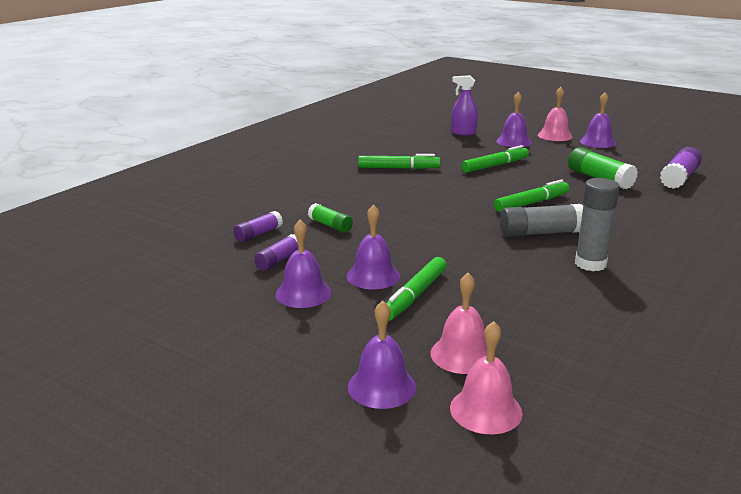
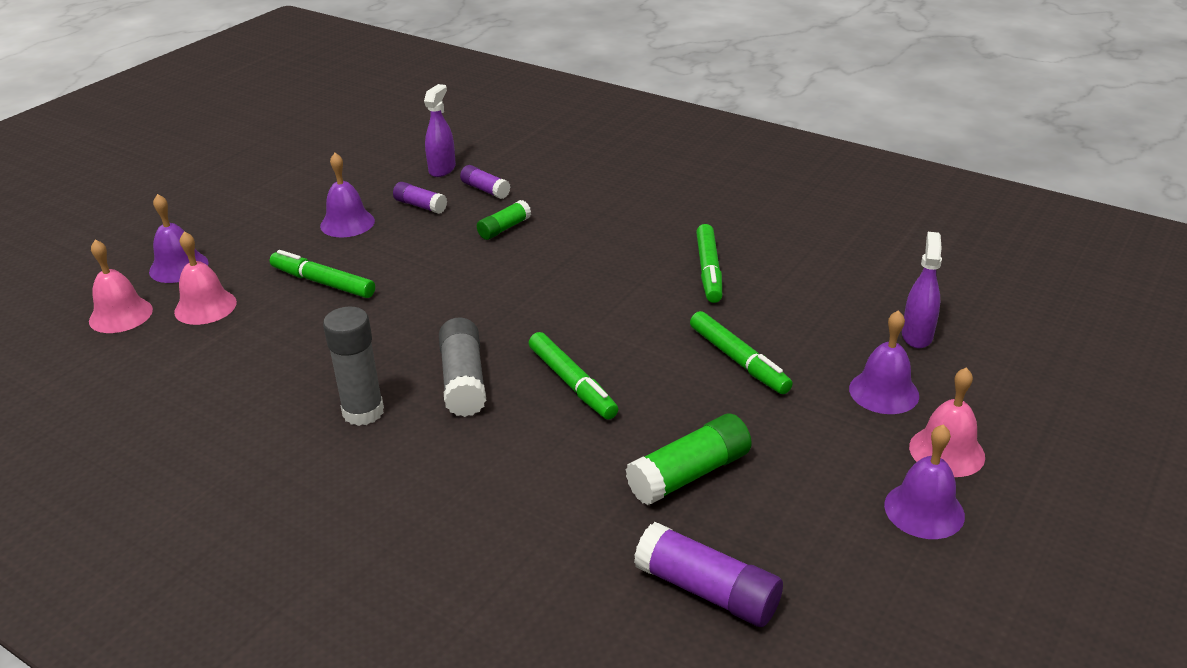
camera: 90 degrees right, 10 degrees up
purple bell [347,204,400,289] -> none
none -> purple spray bottle [424,84,456,177]

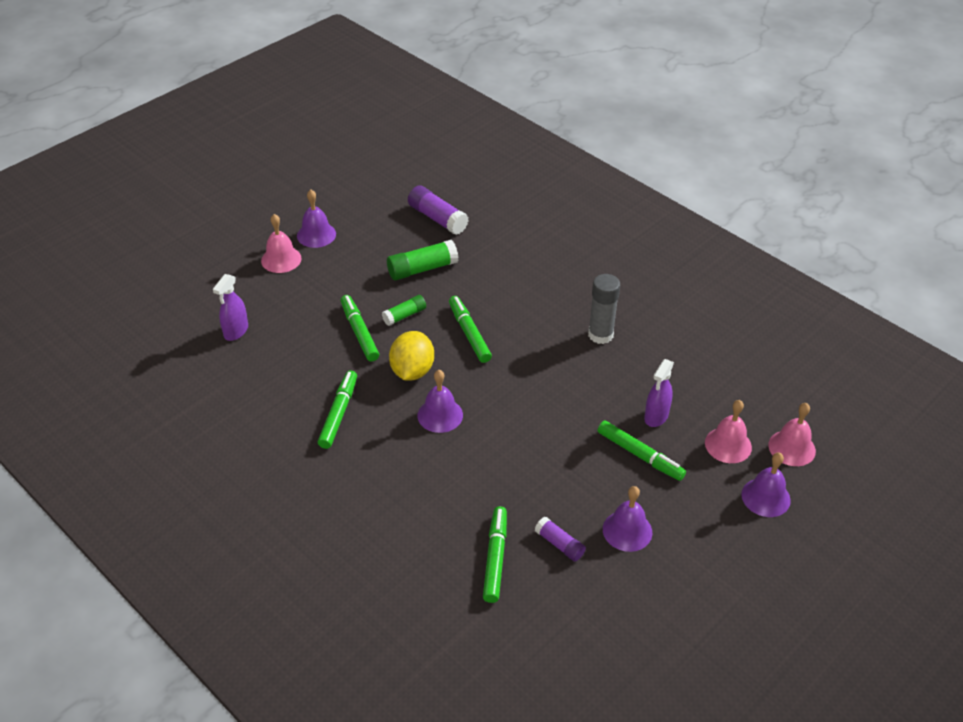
camera: 170 degrees left, 10 degrees up
purple spray bottle [424,84,456,177] -> purple spray bottle moved to [644,359,674,427]
grey glue stick [439,317,486,417] -> none
purple glue stick [460,165,511,199] -> green marker [483,506,507,603]
green glue stick [477,200,531,240] -> green glue stick moved to [382,295,426,326]
purple bell [849,310,919,414] -> purple bell moved to [418,370,463,433]
none -> yellow lemon [389,331,434,381]

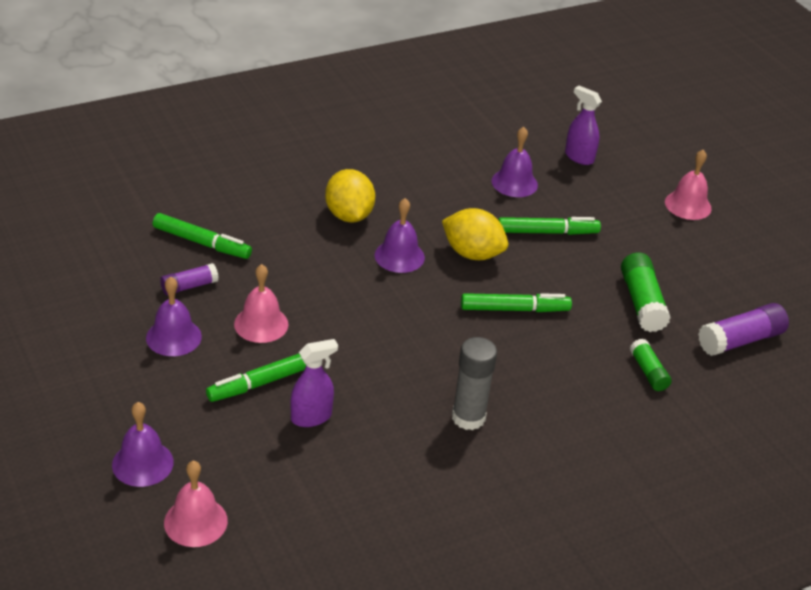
camera: 105 degrees right, 5 degrees down
purple bell [297,190,336,248] -> purple bell moved to [492,127,538,197]
green marker [318,370,357,449] -> none
green glue stick [382,295,426,326] -> green glue stick moved to [630,339,671,391]
purple spray bottle [644,359,674,427] -> purple spray bottle turned 105 degrees clockwise [291,339,338,427]
pink bell [705,400,752,463] -> pink bell moved to [234,264,288,343]
none -> yellow lemon [325,169,375,222]

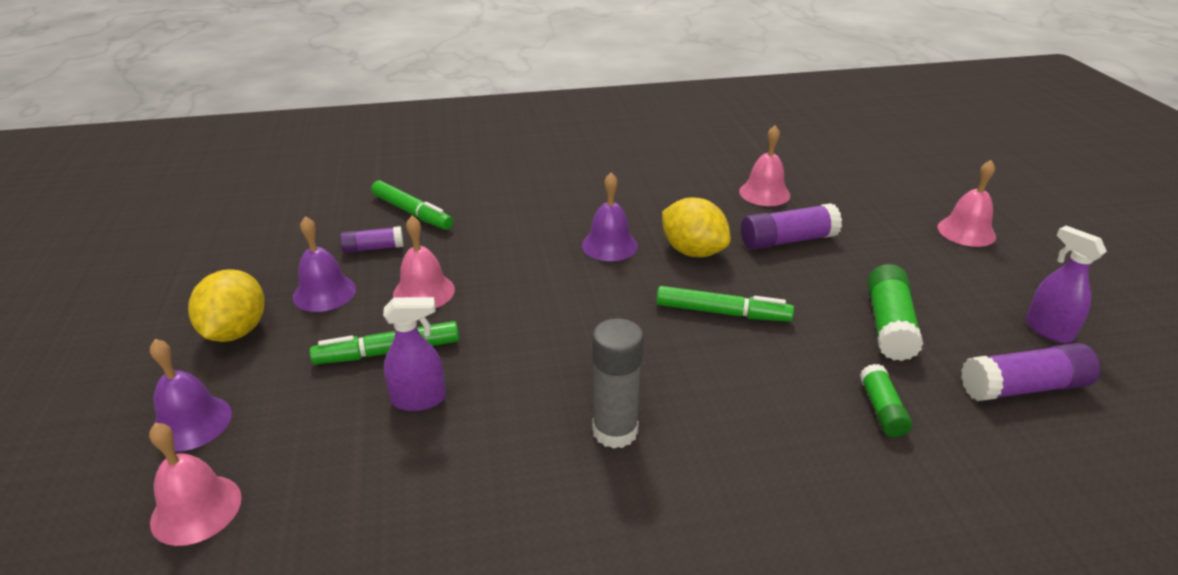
camera: 20 degrees right, 5 degrees down
yellow lemon [325,169,375,222] -> yellow lemon moved to [188,269,265,342]
purple bell [492,127,538,197] -> pink bell [739,125,790,206]
green marker [498,217,601,235] -> purple glue stick [741,203,842,250]
purple spray bottle [565,86,602,165] -> purple spray bottle moved to [1026,226,1107,343]

